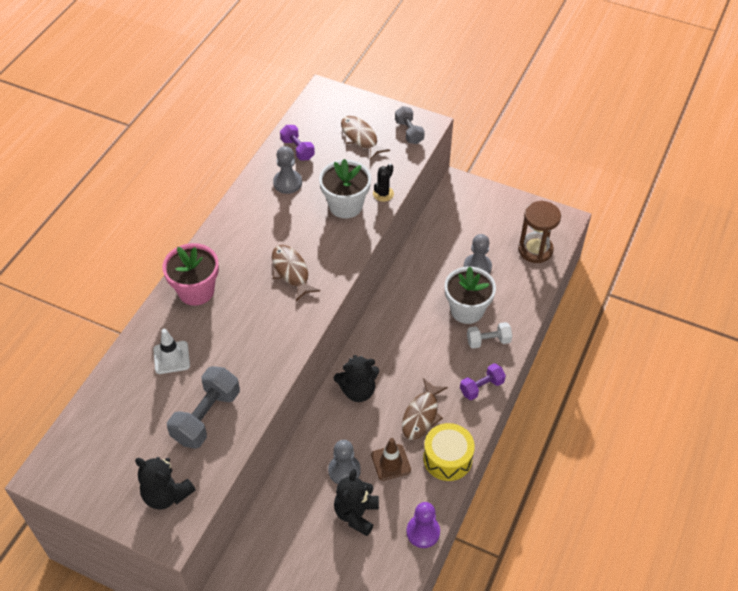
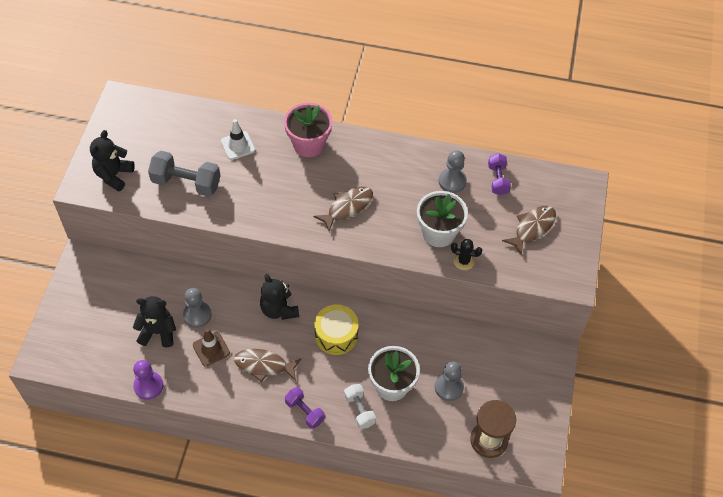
camera: 75 degrees right, 5 degrees up
purple dumbbell [280,125,315,160] -> purple dumbbell turned 45 degrees counterclockwise [488,153,511,195]
grey dumbbell [395,106,425,144] -> none
yellow drum [423,423,475,481] -> yellow drum moved to [314,304,359,355]

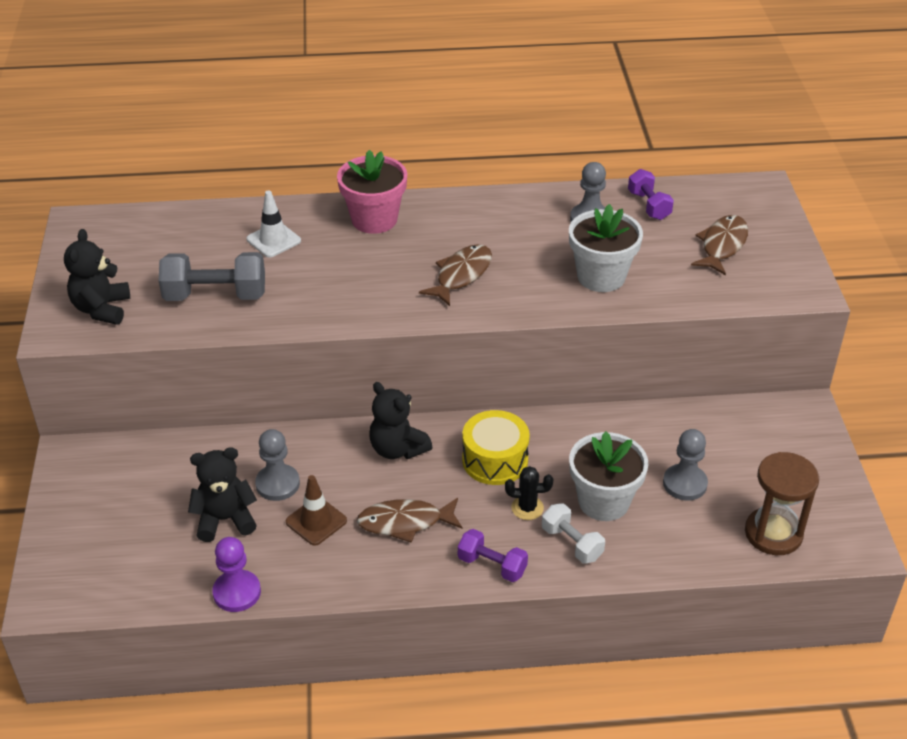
camera: 15 degrees left, 15 degrees down
black cactus [451,239,482,270] -> black cactus moved to [505,466,553,520]

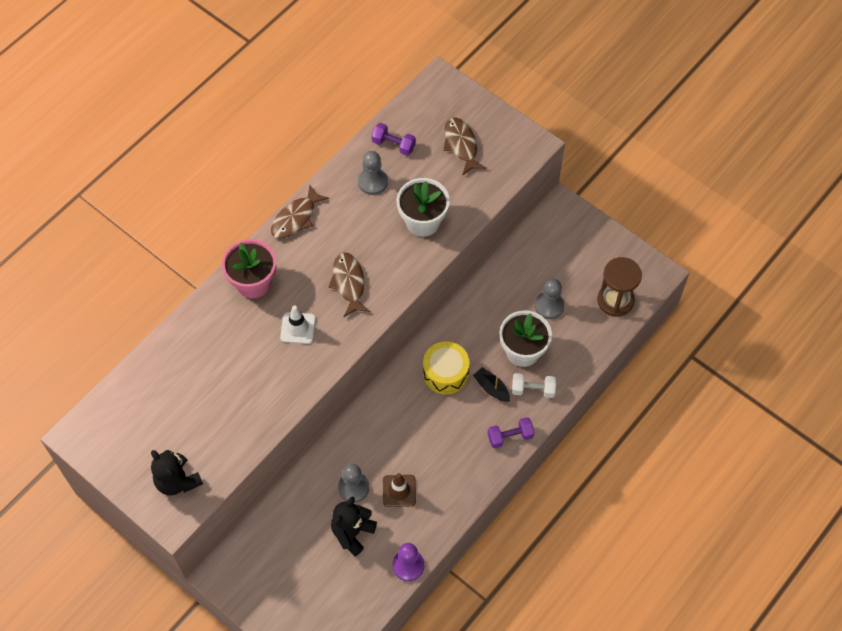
camera: 45 degrees left, 20 degrees up
grey dumbbell [159,252,265,301] -> none
white traffic cone [246,190,301,258] -> white traffic cone moved to [280,306,316,344]
brown fish [357,498,462,542] -> brown fish moved to [271,184,329,239]
black teddy bear [369,382,432,459] -> none
black cactus [505,466,553,520] -> black boat [473,367,510,402]

